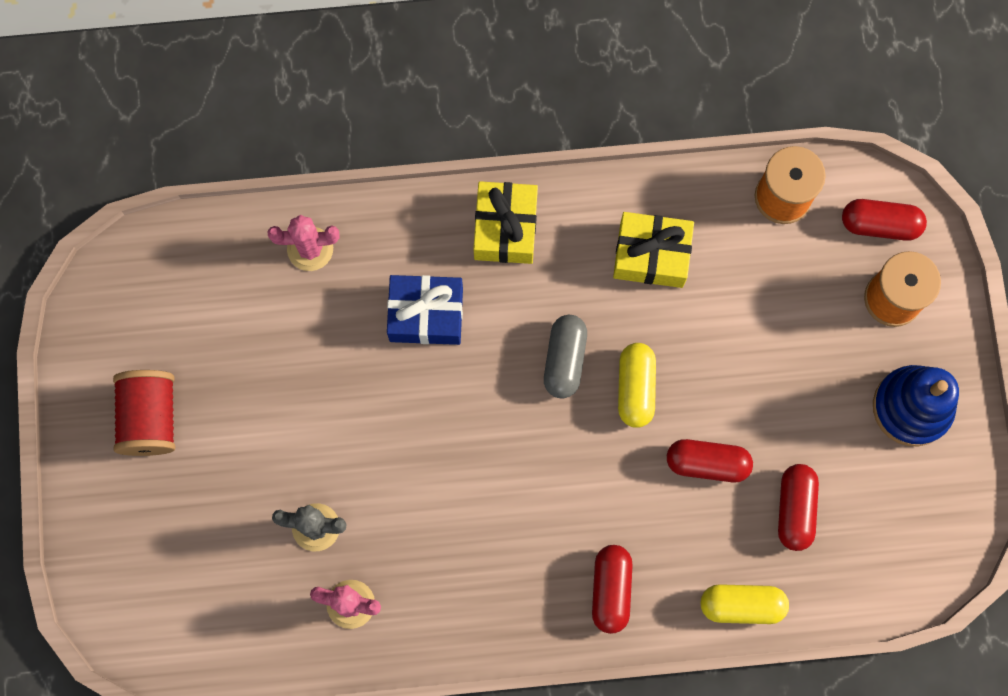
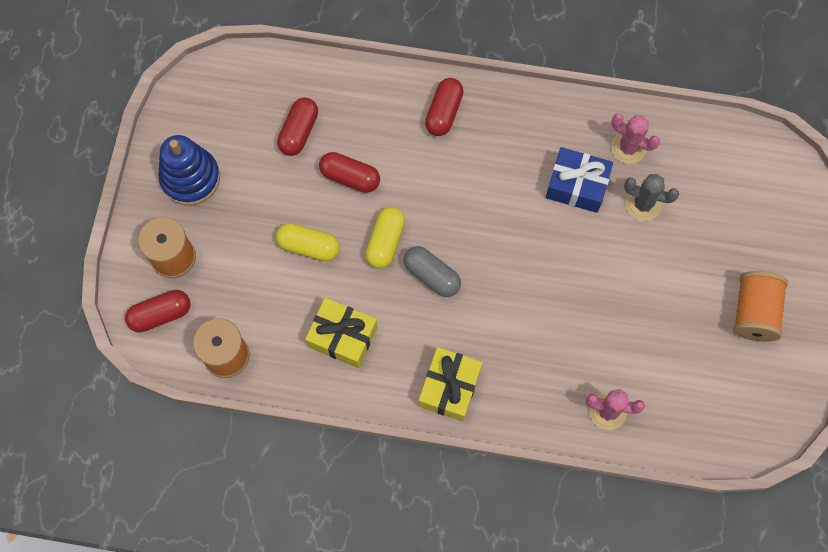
camera: 165 degrees left, 5 degrees down
red spool [113,370,175,456] -> orange spool [733,271,788,342]
blue gift [387,275,463,345] -> blue gift moved to [546,147,613,213]
grey capsule [544,315,587,398] -> grey capsule turned 75 degrees counterclockwise [403,246,461,297]
yellow capsule [701,584,789,624] -> yellow capsule moved to [276,223,340,261]
red capsule [842,199,927,241] -> red capsule turned 45 degrees counterclockwise [125,290,190,332]

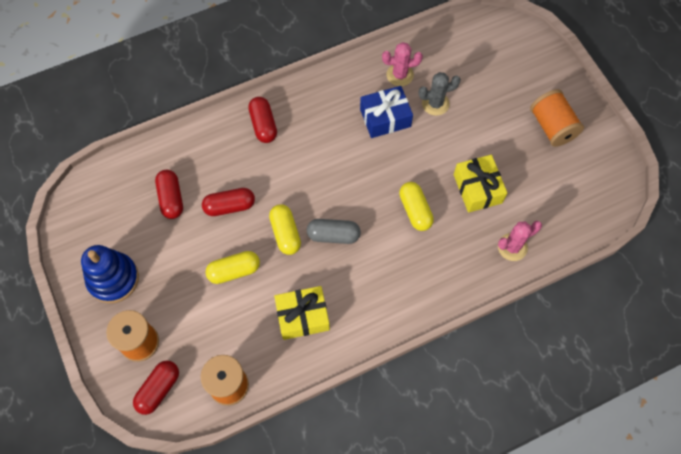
camera: 35 degrees left, 5 degrees down
yellow gift [419,347,482,421] -> yellow gift moved to [454,155,507,213]
none -> yellow capsule [399,182,434,231]

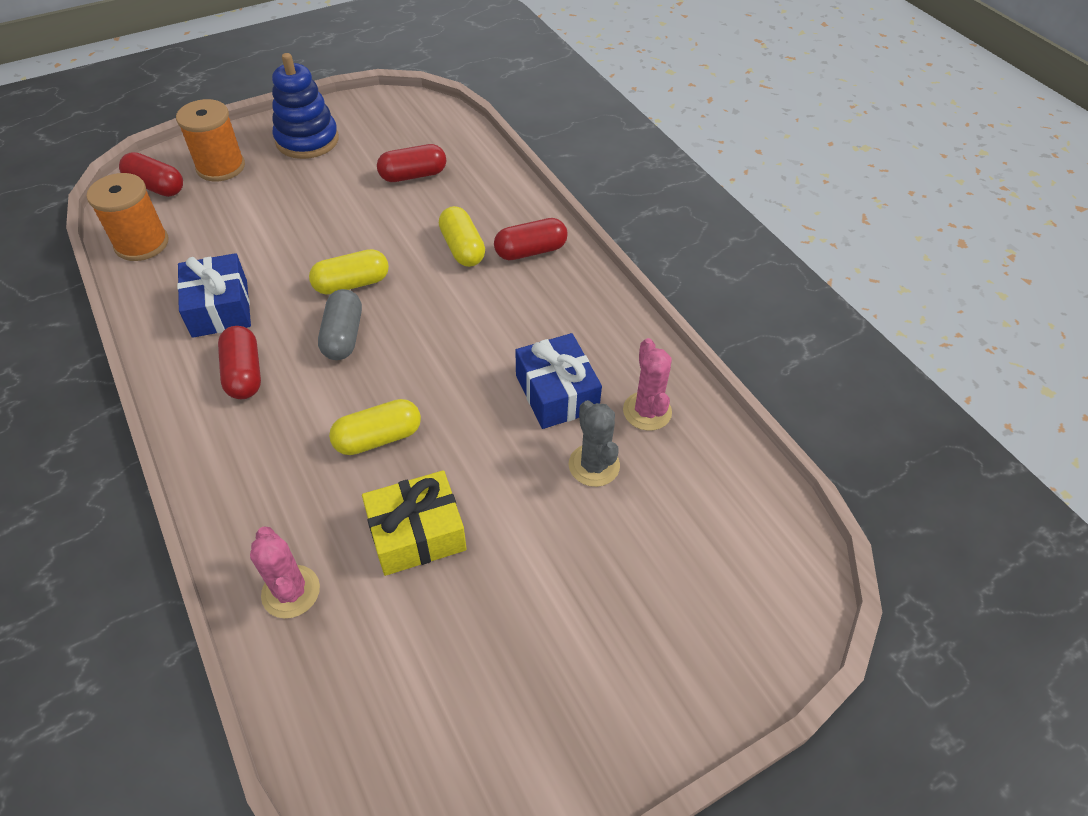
camera: 85 degrees right, 15 degrees down
red capsule [202,188,255,216] -> red capsule moved to [218,326,261,399]
yellow capsule [206,251,260,284] -> yellow capsule moved to [439,206,485,267]
yellow gift [274,286,330,340] -> blue gift [177,253,251,338]
orange spool [530,89,584,147] -> none

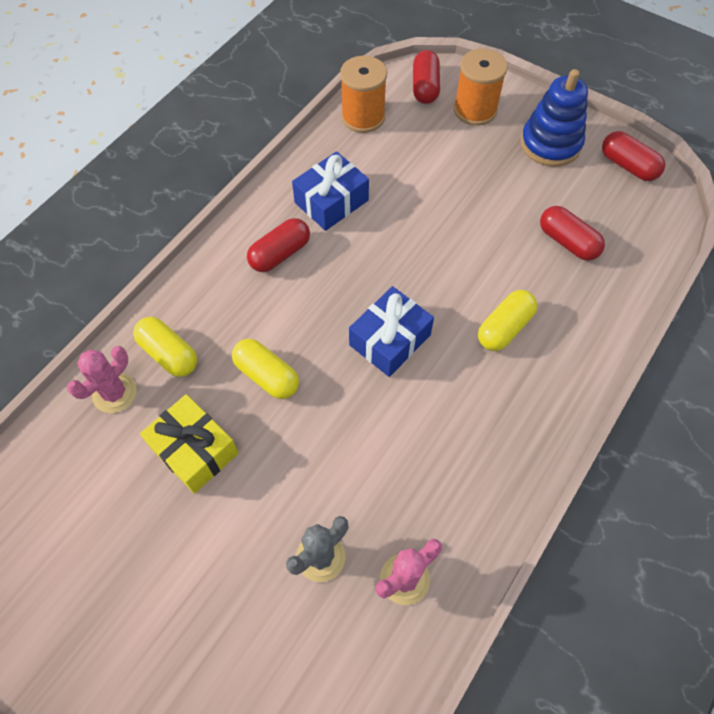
camera: 65 degrees right, 10 degrees up
yellow capsule [309,249,389,295] -> yellow capsule moved to [133,317,197,377]
grey capsule [318,289,362,360] -> none
red capsule [494,218,568,260] -> red capsule moved to [602,131,665,181]
blue gift [515,333,602,429] -> blue gift moved to [349,286,434,377]

